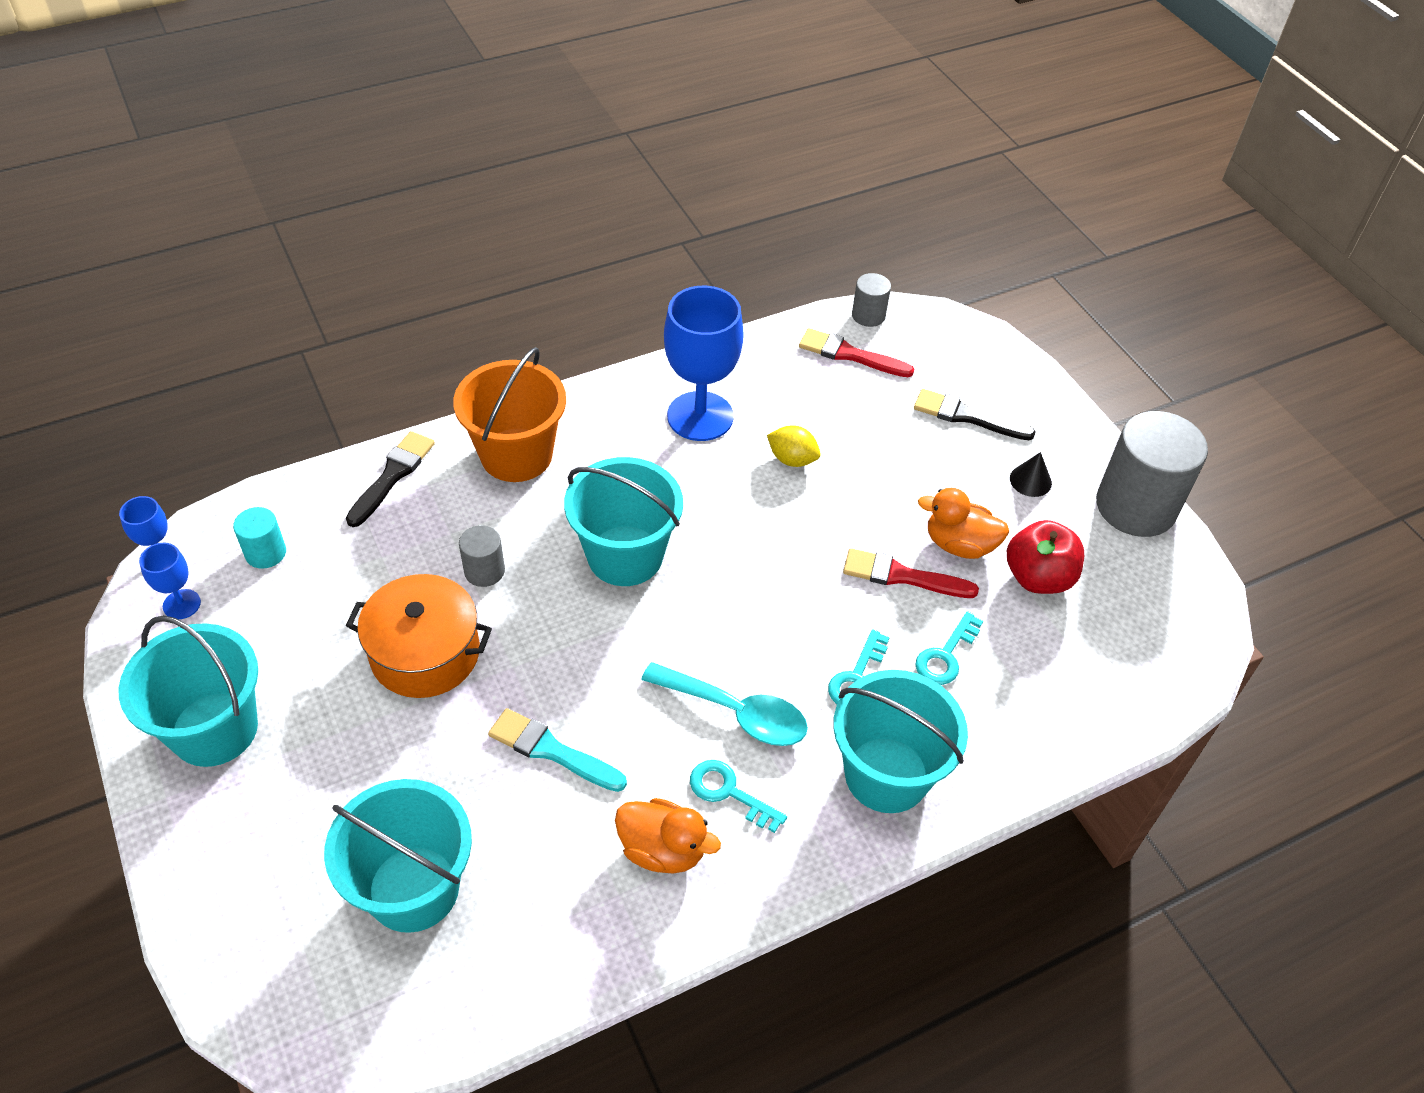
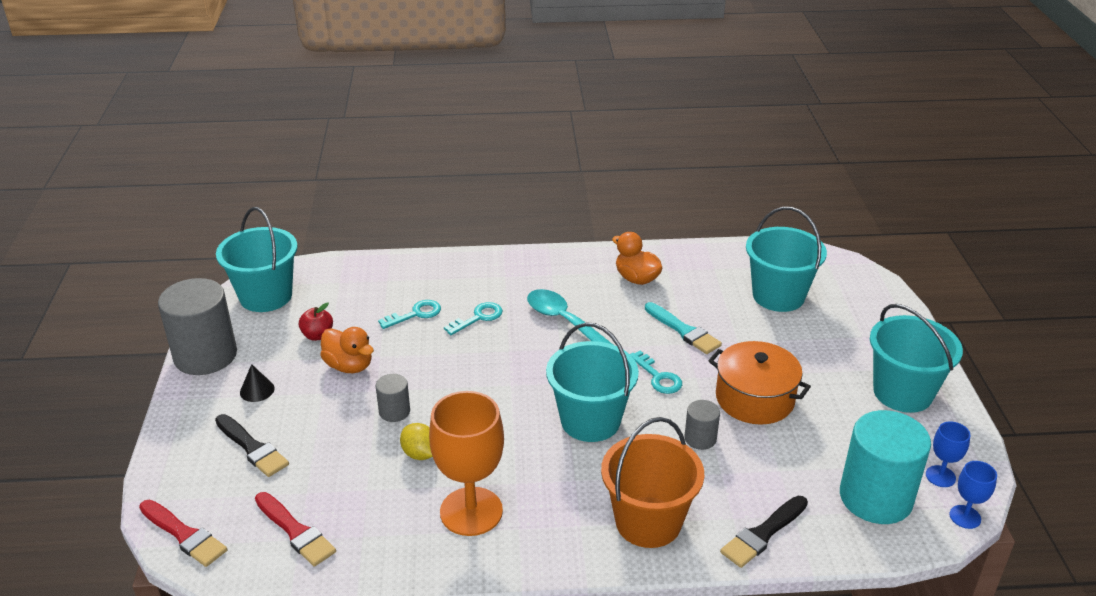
camera: 155 degrees left, 15 degrees down
turquoise cylinder [233,507,286,569] -> turquoise cylinder [840,410,931,524], size x2.12
blue goblet [664,286,744,441] -> orange goblet [429,391,504,536]
turquoise key [690,760,787,833] -> turquoise key moved to [630,350,682,394]
turquoise bucket [833,670,968,813] -> turquoise bucket moved to [216,207,298,312]
red brush [843,548,979,598] -> red brush moved to [139,499,227,567]
grey cylinder [852,273,891,327] -> grey cylinder moved to [376,374,410,422]
red apple [1007,520,1084,594] -> red apple [299,302,333,341], size x0.63

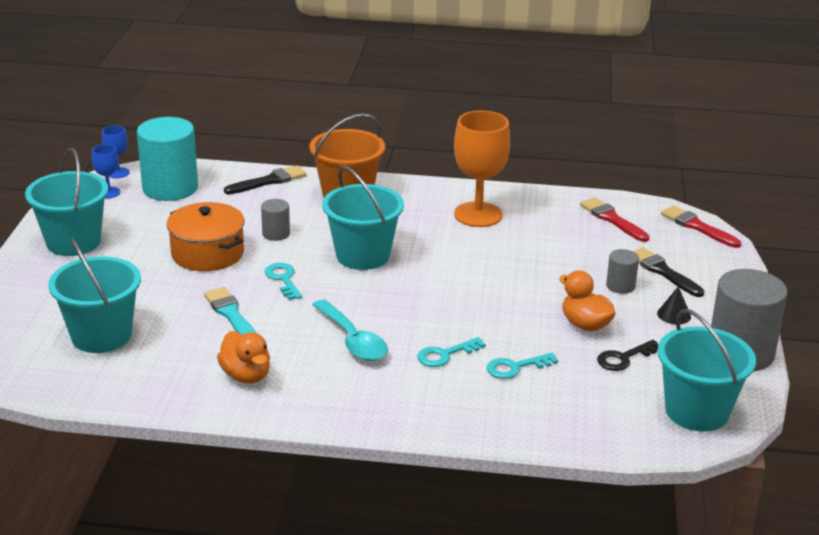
camera: 170 degrees left, 5 degrees down
red apple [299,302,333,341] -> black key [597,340,659,371]
grey cylinder [376,374,410,422] -> grey cylinder moved to [606,249,639,294]
yellow lemon [400,423,433,460] -> none

